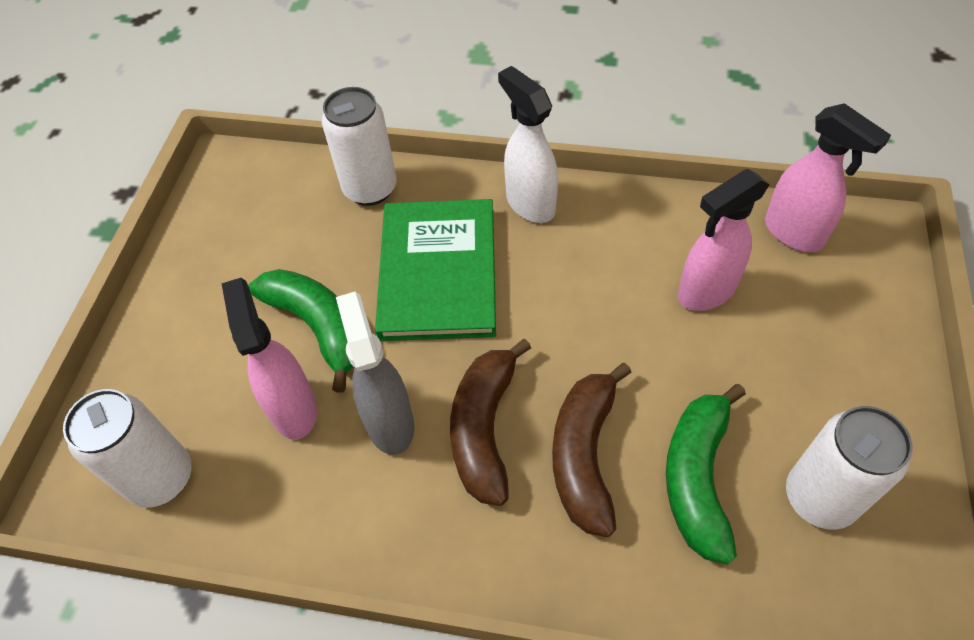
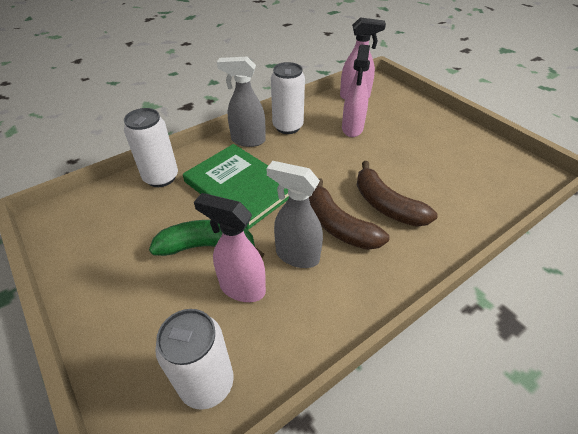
camera: 50 degrees left, 10 degrees down
white spray bottle [498,66,558,223] -> grey spray bottle [217,57,266,147]
green banana [666,384,746,565] -> none
white can [786,406,912,530] -> white can moved to [271,62,305,134]

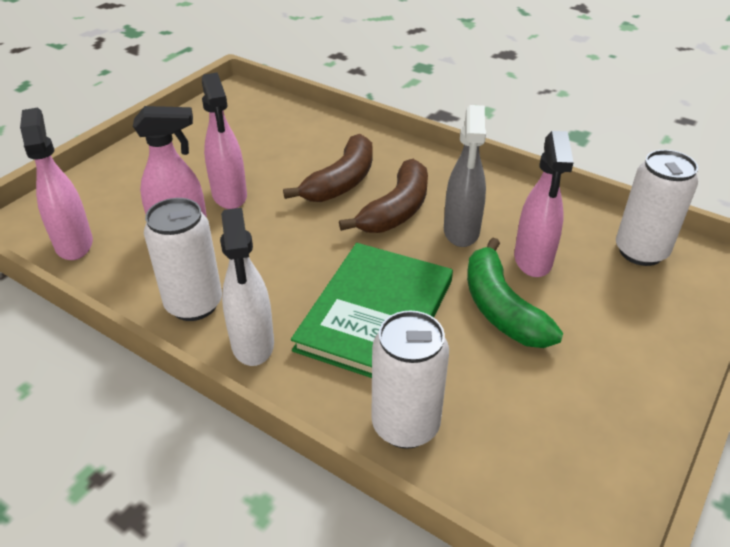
camera: 110 degrees left, 5 degrees down
grey spray bottle [217,57,266,147] -> white spray bottle [220,208,274,366]
none -> pink spray bottle [202,72,247,209]

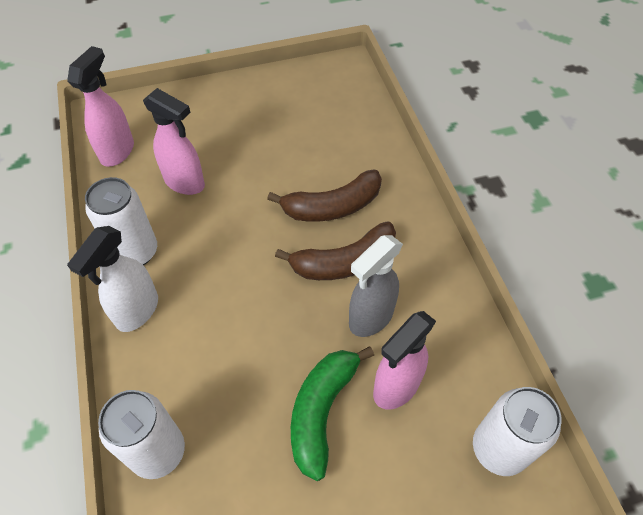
camera: 40 degrees right, 15 degrees up
pink spray bottle [202,72,247,209] -> none
green book [291,243,453,378] -> none

